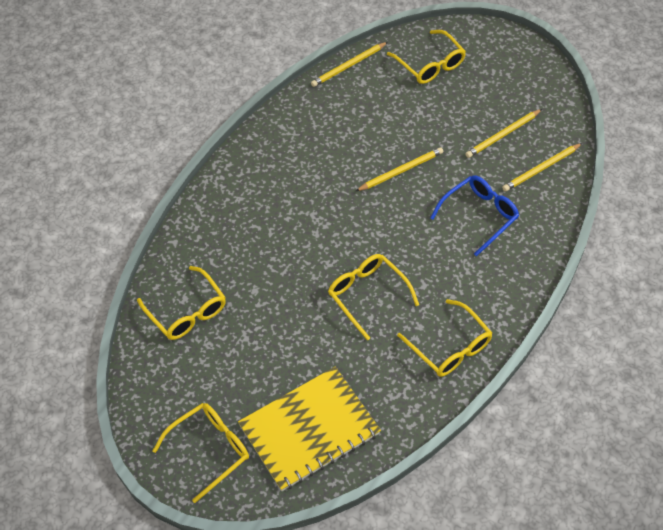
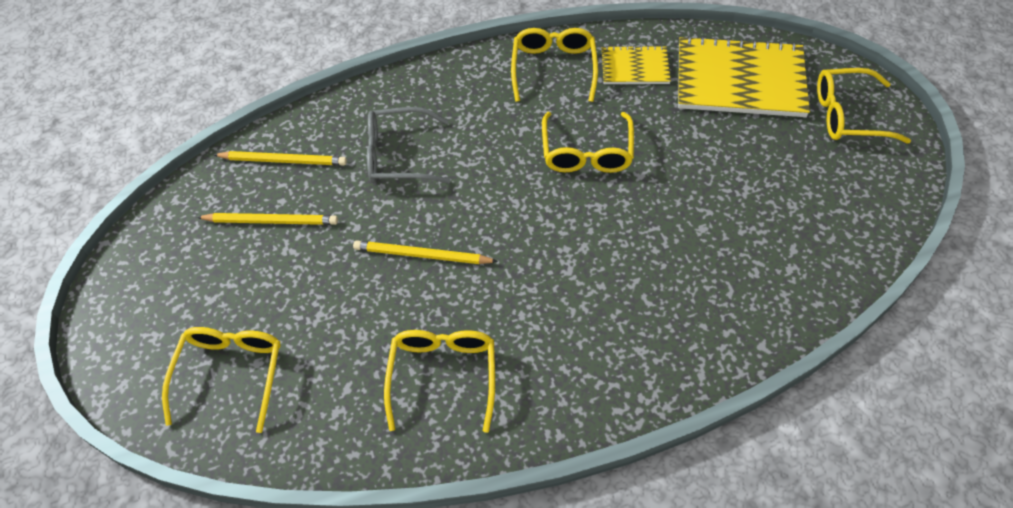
camera: 140 degrees left, 0 degrees up
yellow glasses [137,266,226,340] -> yellow glasses moved to [384,330,495,433]
yellow pencil [311,42,388,87] -> none
blue glasses [430,175,519,256] -> grey glasses [367,107,451,183]
none -> yellow notebook [602,45,671,84]

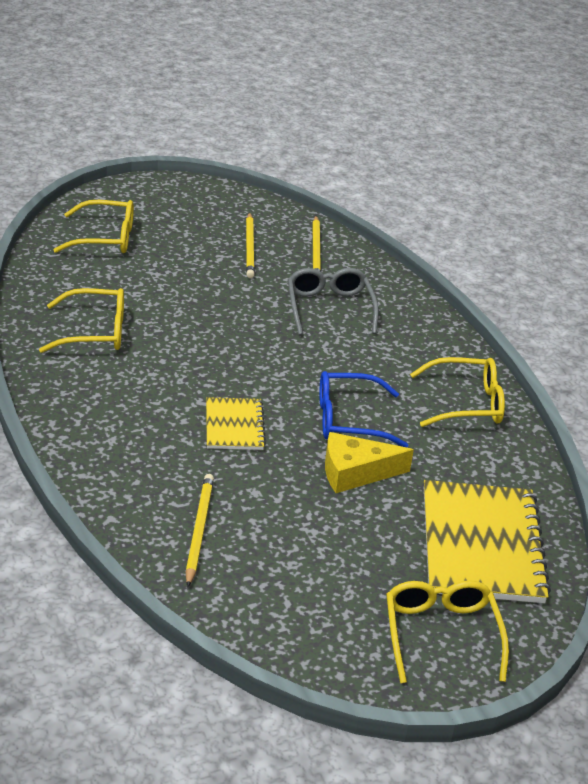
camera: 80 degrees right, 20 degrees down
yellow pencil [353,240,498,264] -> yellow pencil moved to [185,474,214,587]
yellow glasses [542,112,634,173] -> blue glasses [319,371,409,447]
yellow notebook [602,45,671,84] -> yellow notebook moved to [206,397,266,450]
none -> yellow cheese [325,432,414,493]

